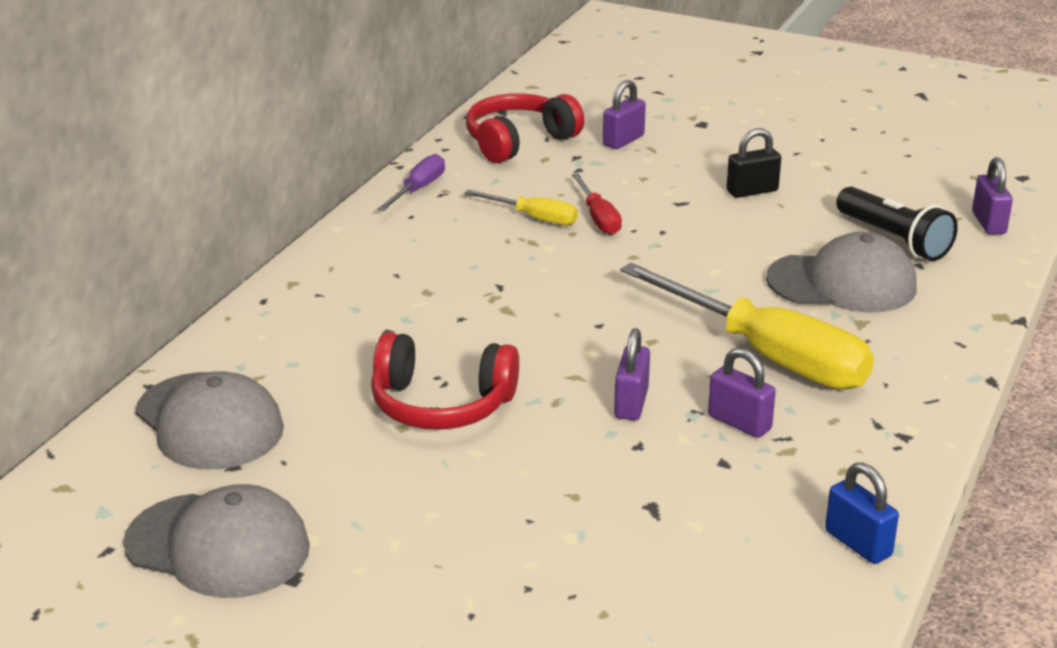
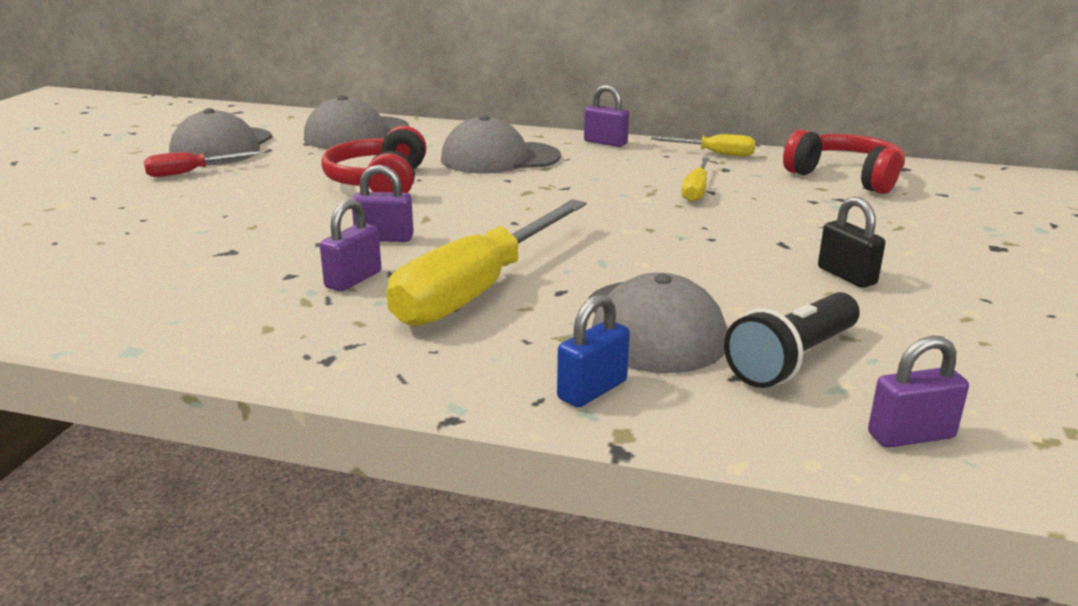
camera: 80 degrees right, 5 degrees down
purple screwdriver [378,154,445,211] -> yellow screwdriver [651,134,755,156]
red screwdriver [572,173,622,235] -> red screwdriver moved to [144,151,260,177]
purple padlock [603,80,646,149] -> purple padlock moved to [584,85,629,147]
blue padlock [825,462,899,564] -> blue padlock moved to [557,294,630,408]
none -> grey cap [441,115,561,173]

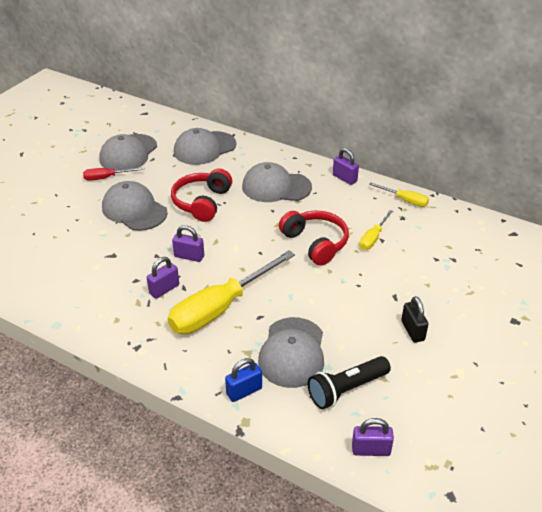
camera: 15 degrees right, 15 degrees up
red headphones [783,129,905,194] -> red headphones moved to [279,211,349,266]
none -> grey cap [102,181,168,231]

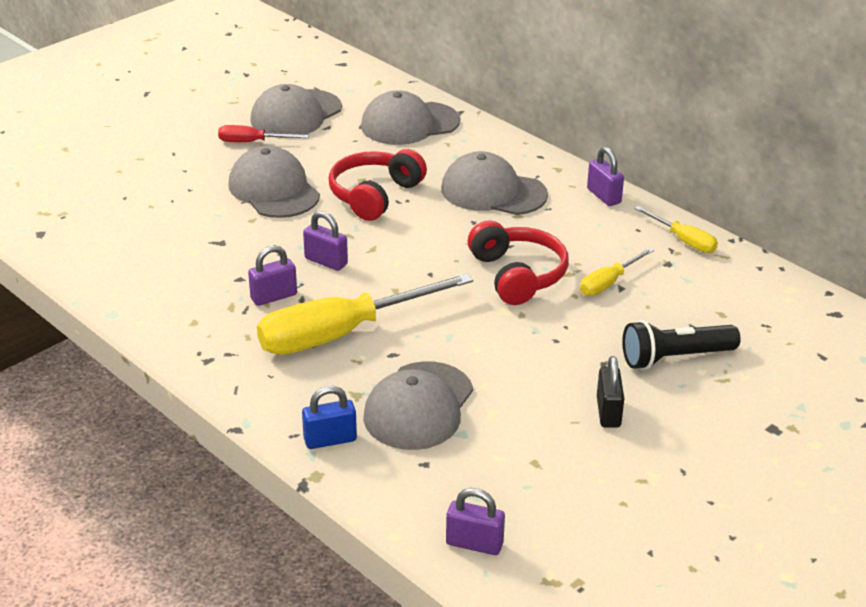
camera: 15 degrees right, 5 degrees down
black flashlight [308,356,391,409] -> black flashlight moved to [622,320,741,370]

